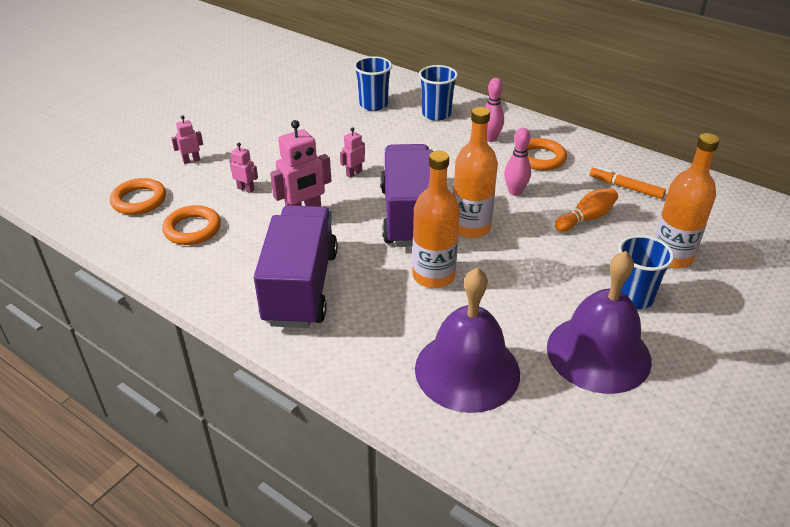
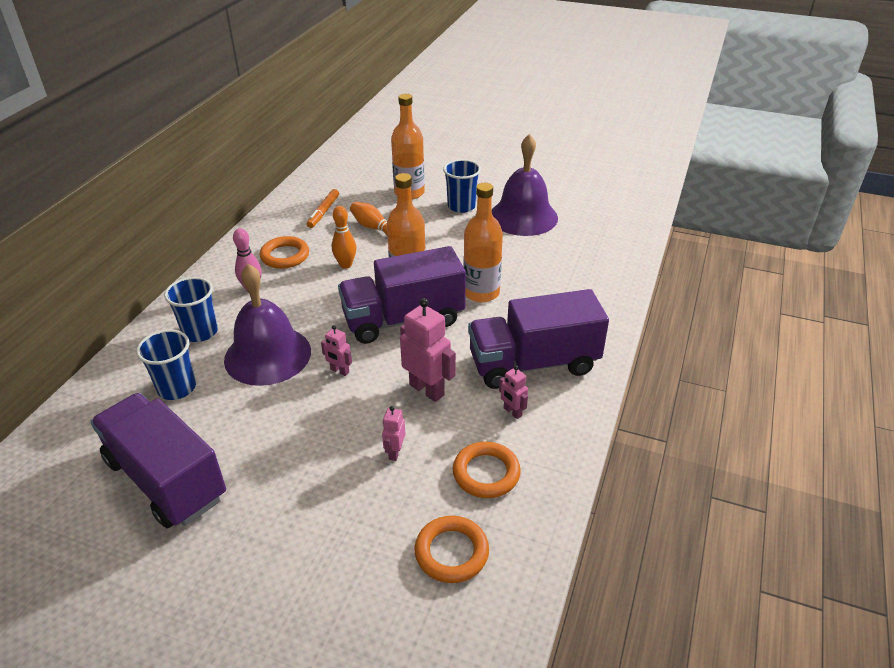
camera: 105 degrees left, 0 degrees up
pink robot [171,115,203,164] -> pink robot moved to [499,366,528,419]
purple bell [415,267,520,413] -> purple bell moved to [224,264,311,386]
pink bowling pin [504,128,531,196] -> orange bowling pin [332,206,356,268]
none -> purple truck [90,393,226,528]

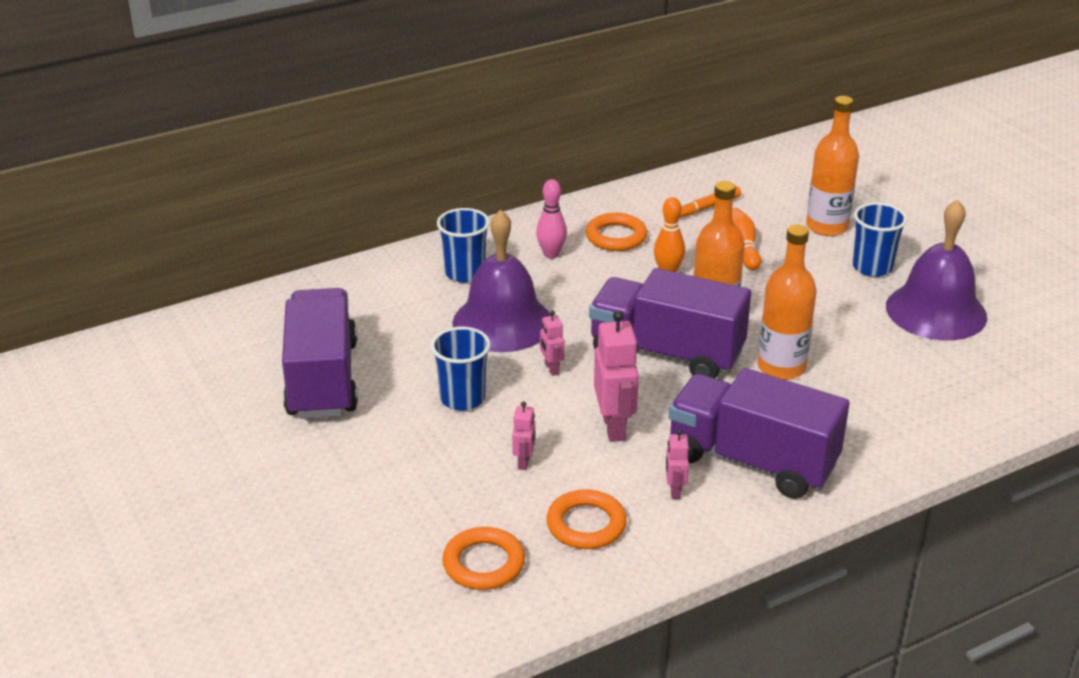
camera: 40 degrees right, 5 degrees down
blue cup [136,330,196,400] -> blue cup moved to [431,327,491,410]
pink robot [382,406,406,461] -> pink robot turned 135 degrees clockwise [512,401,535,470]

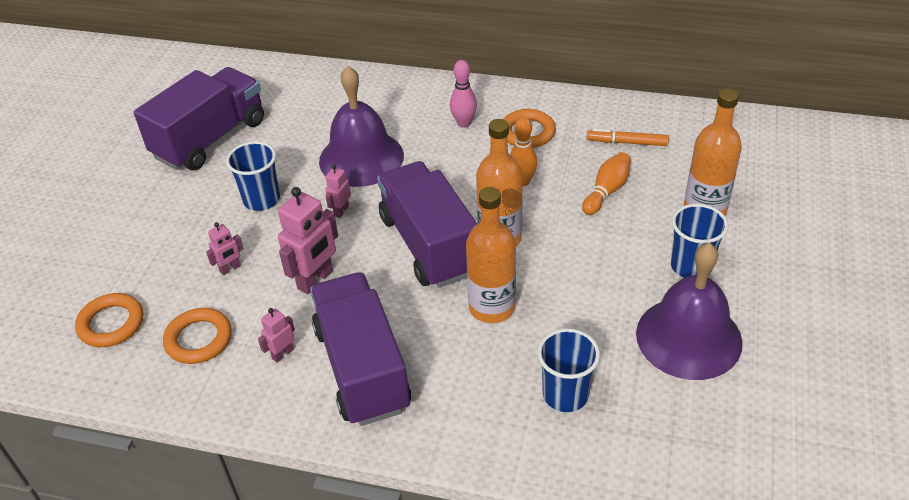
camera: 45 degrees right, 10 degrees up
blue cup [437,208,490,283] -> blue cup moved to [537,328,600,412]

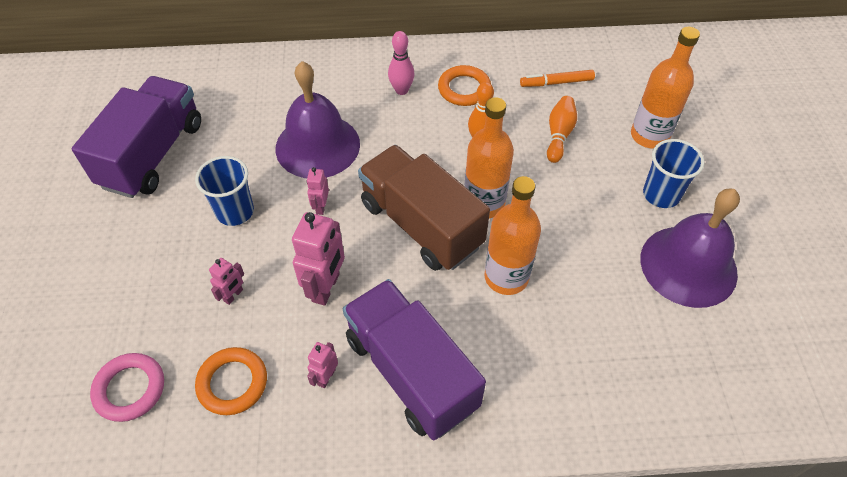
camera: 20 degrees left, 10 degrees up
orange ring [75,293,143,347] -> pink ring [90,353,164,422]
purple truck [377,161,477,288] -> brown truck [358,145,490,271]
blue cup [537,328,600,412] -> none

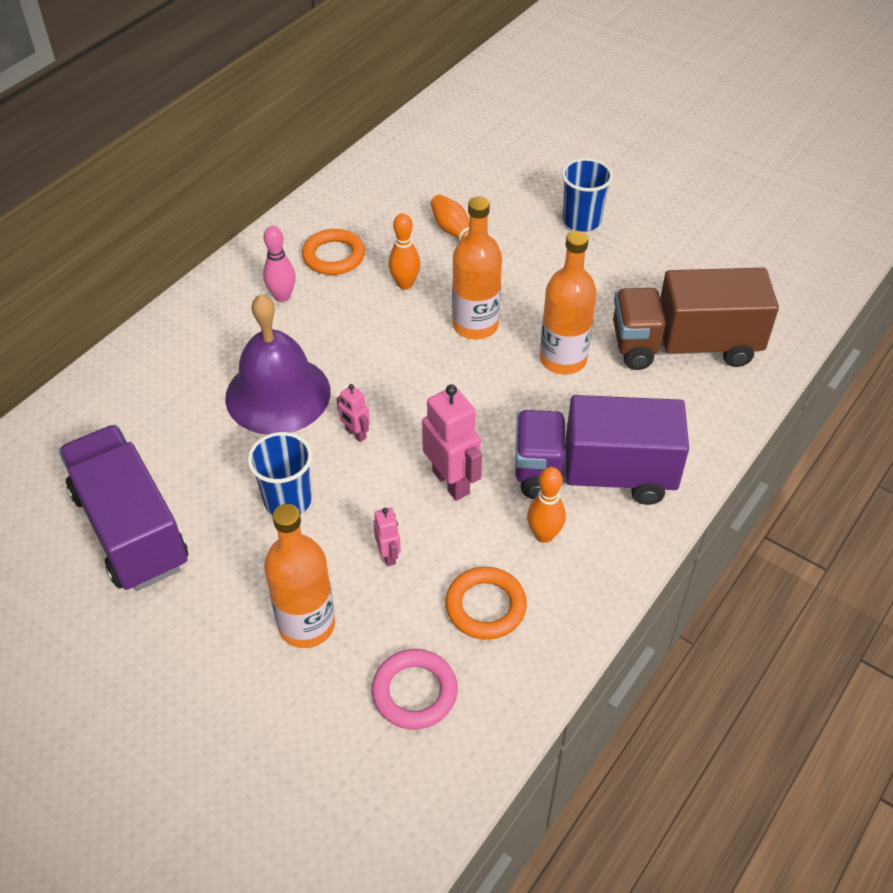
camera: 50 degrees left, 5 degrees down
pink robot [307,342,338,388] -> orange bowling pin [527,467,566,543]
brown truck [358,145,490,271] -> brown truck moved to [613,268,779,370]
orange marker [520,70,595,87] -> none
orange bottle [631,27,700,149] -> orange bottle moved to [264,504,335,648]
purple bell [640,188,740,308] -> none

